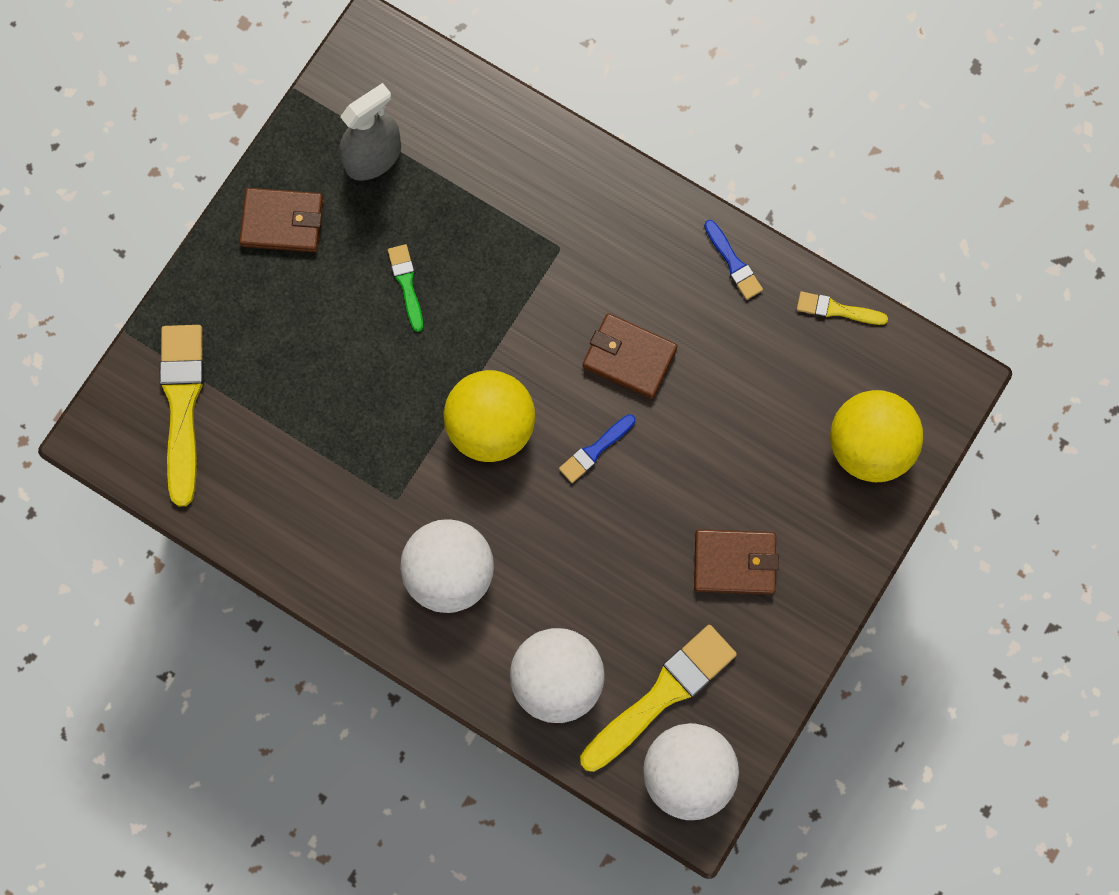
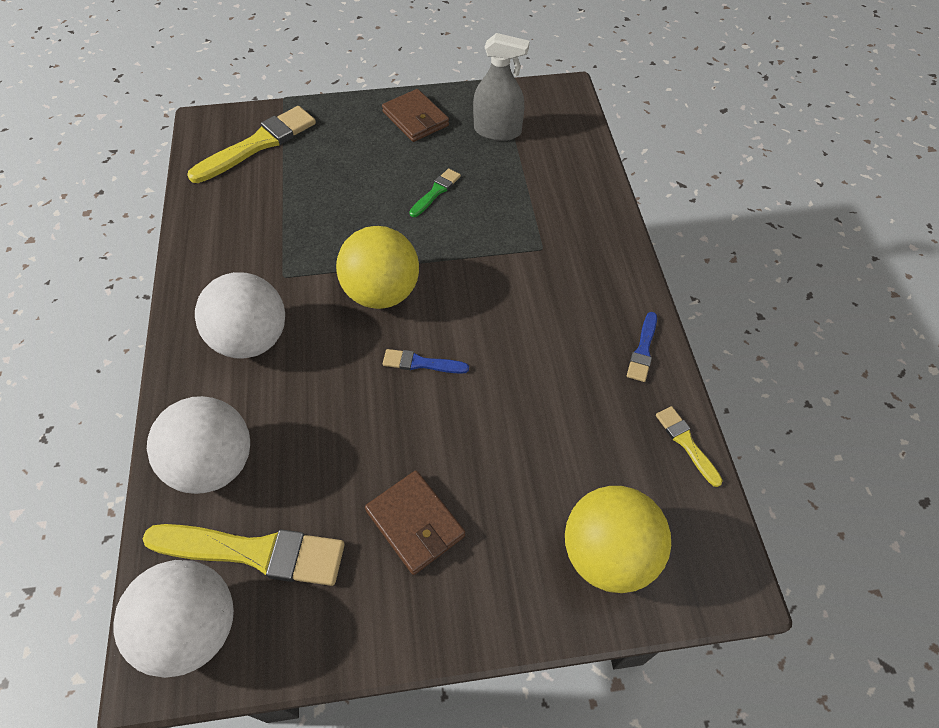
camera: 50 degrees right, 20 degrees down
brown wallet [583,313,678,399] -> none

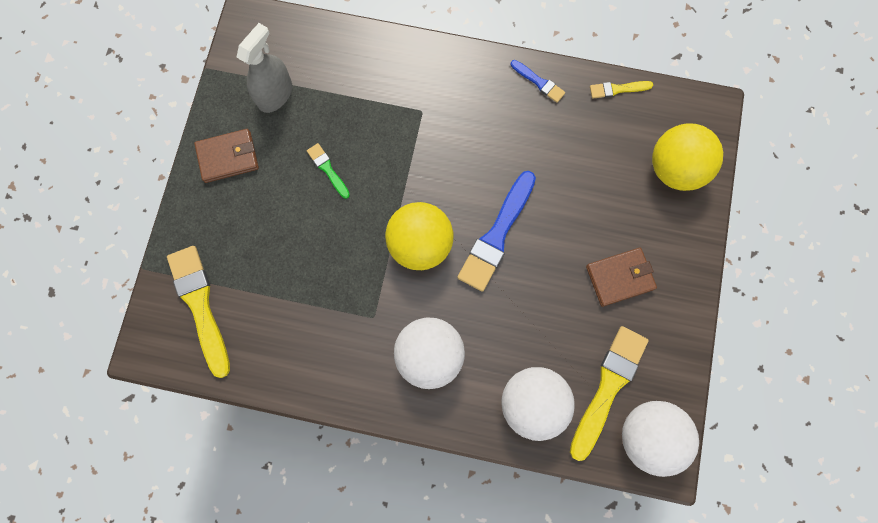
camera: 70 degrees left, 20 degrees up
blue brush [382,349,469,374] -> blue brush [457,171,536,292], size x2.00

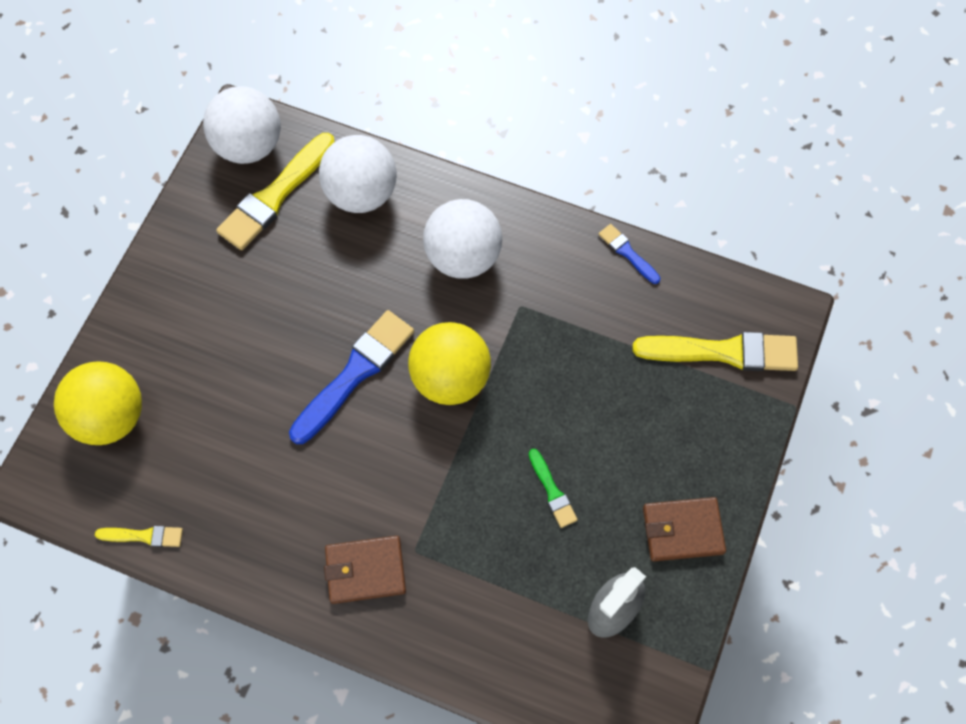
camera: 170 degrees left, 10 degrees down
yellow brush [167,246,230,378] -> yellow brush turned 75 degrees counterclockwise [632,332,798,371]
blue brush [511,60,565,103] -> blue brush moved to [599,224,660,284]
brown wallet [586,248,657,307] -> brown wallet moved to [324,536,406,604]

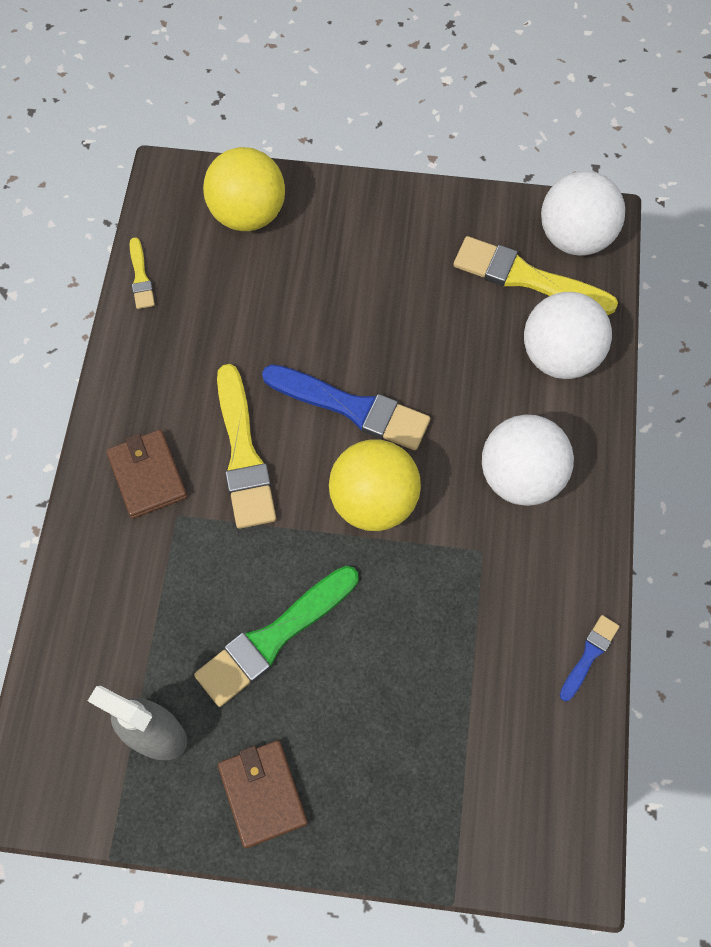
camera: 75 degrees right, 0 degrees up
green brush [529,449,578,528] -> green brush [194,566,358,707], size x2.00
yellow brush [632,332,798,371] -> yellow brush moved to [217,364,276,529]

